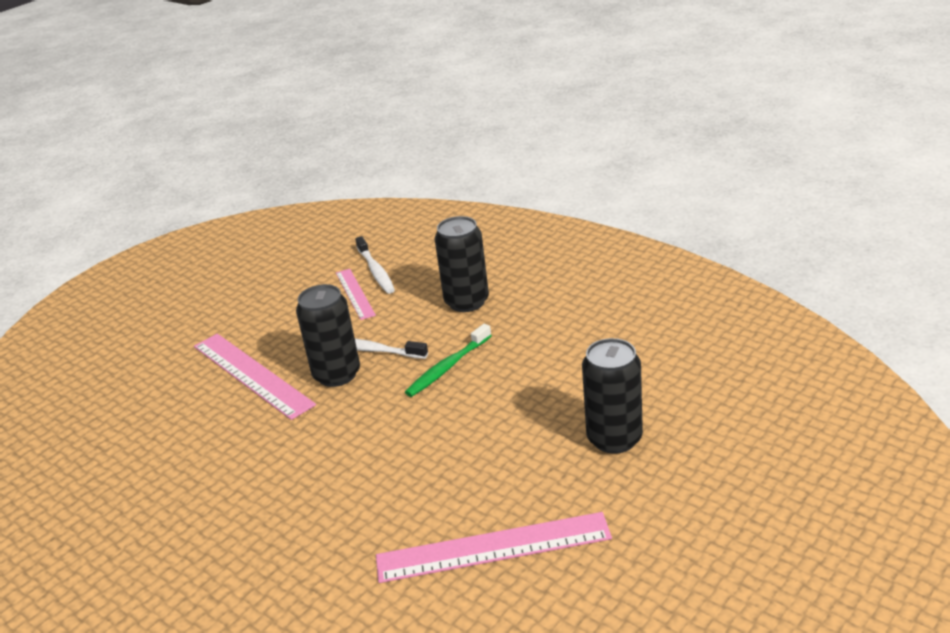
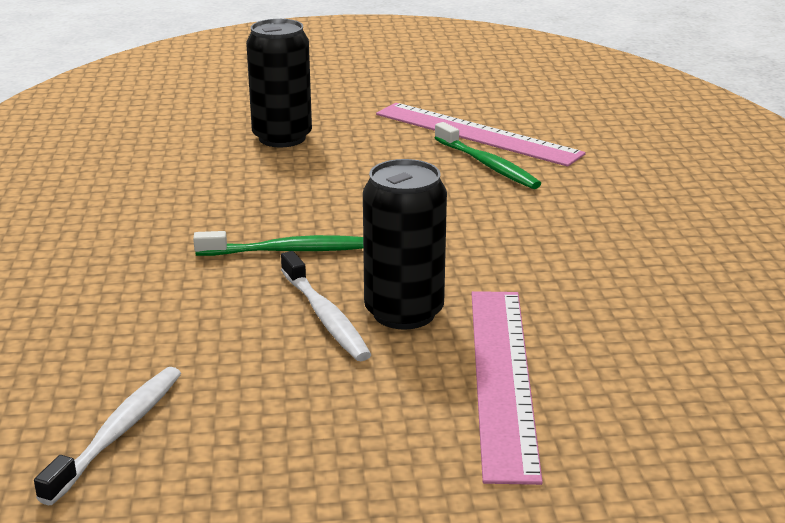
camera: 140 degrees left, 5 degrees down
pink ruler [336,269,376,320] -> none
black can [435,216,489,312] -> none
none -> green toothbrush [435,122,541,189]

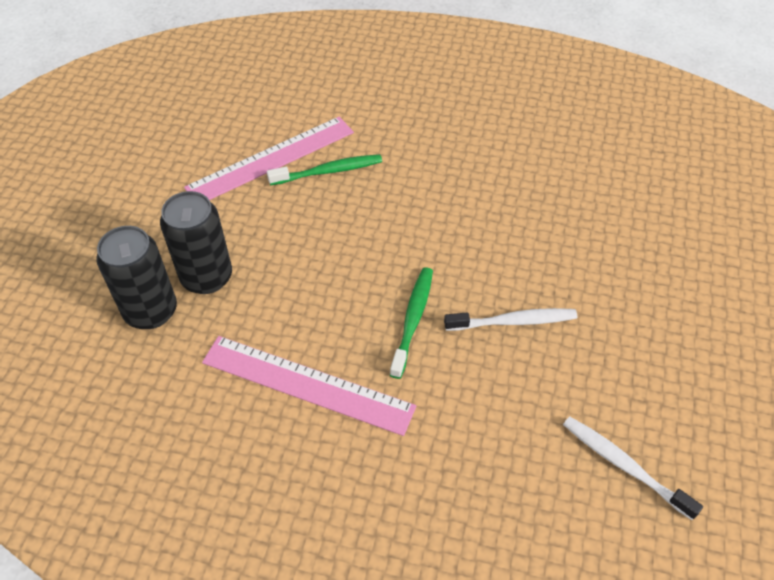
camera: 70 degrees left, 25 degrees up
black can [363,159,447,330] -> black can moved to [96,226,177,329]
pink ruler [472,291,543,485] -> pink ruler moved to [202,336,416,436]

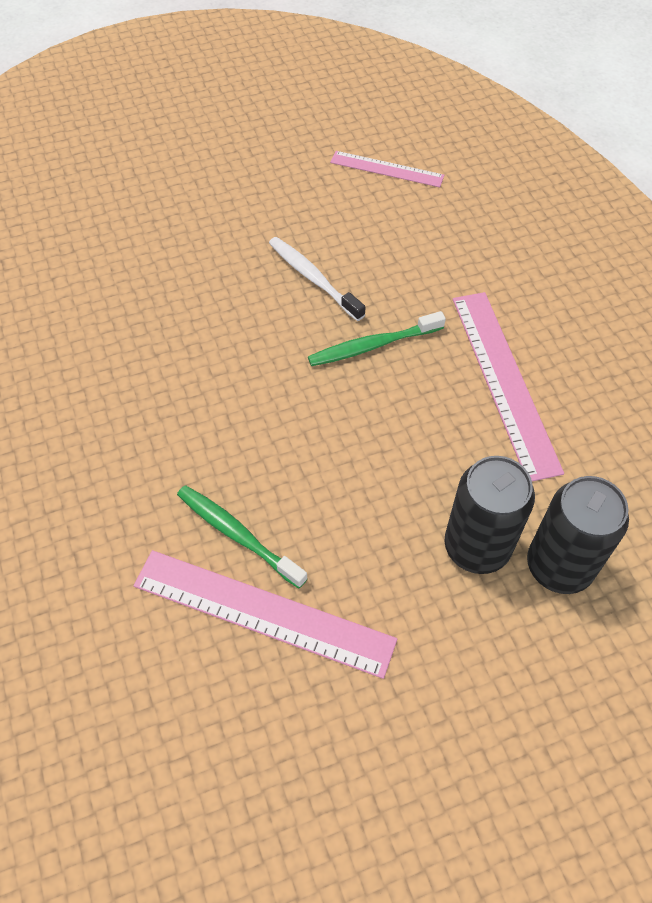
camera: 125 degrees left, 5 degrees up
white toothbrush [563,416,703,520] -> pink ruler [330,151,444,187]

